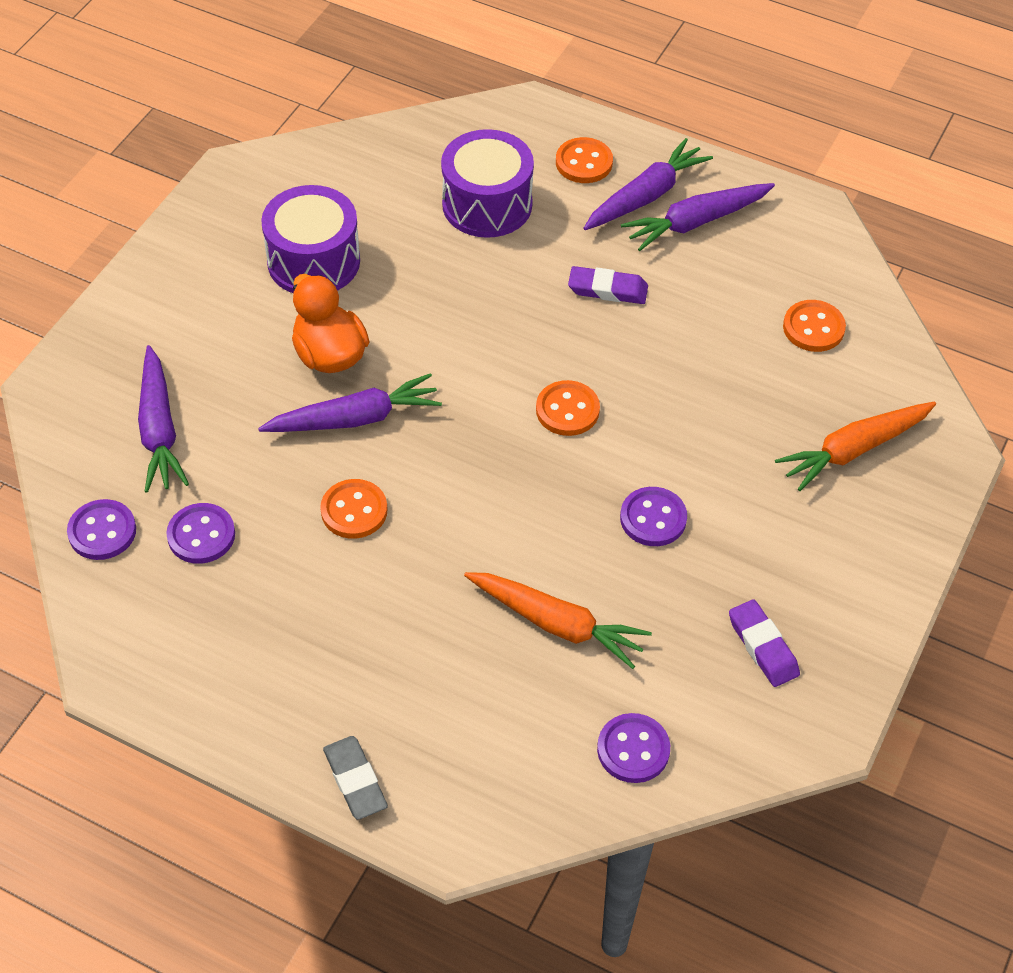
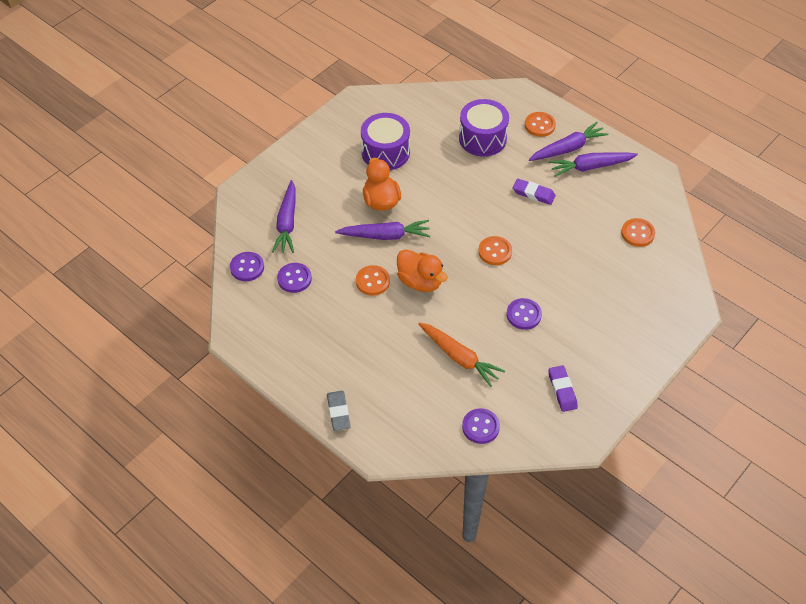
camera: 15 degrees right, 0 degrees up
orange carrot [775,402,936,491] -> none
none -> orange duck [397,249,448,292]

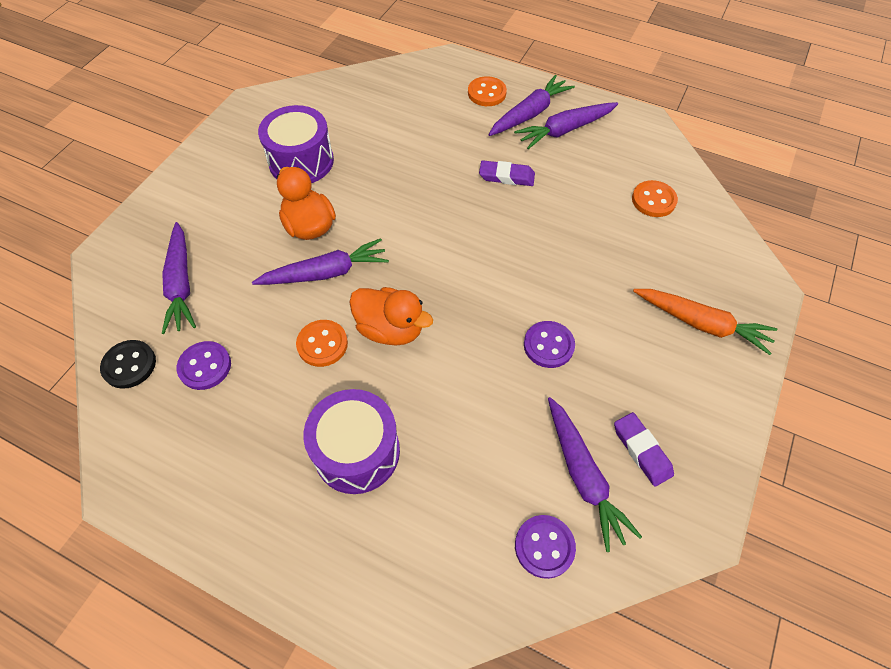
camera: 15 degrees left, 5 degrees up
purple button [230,252,264,281] -> black button [100,340,156,389]
grey eraser [327,391,351,431] -> none
orange carrot [418,322,505,387] -> orange carrot moved to [633,289,778,355]
purple drum [459,99,509,156] -> purple drum moved to [303,389,400,494]
orange button [478,236,512,265] -> none
none -> purple carrot [548,397,642,552]

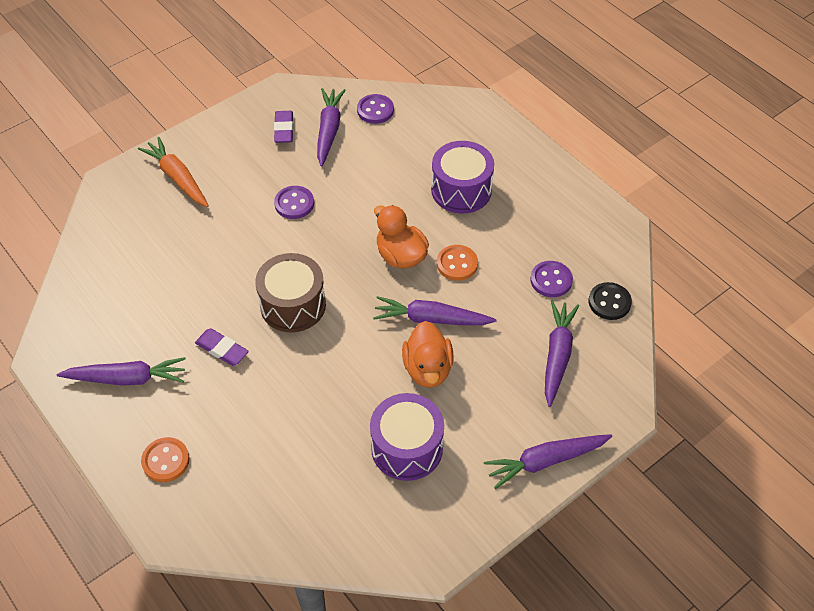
camera: 155 degrees left, 5 degrees down
purple carrot [488,75,575,136] -> purple carrot moved to [484,434,612,489]
orange button [632,180,678,217] -> none
none -> brown drum [255,253,326,333]

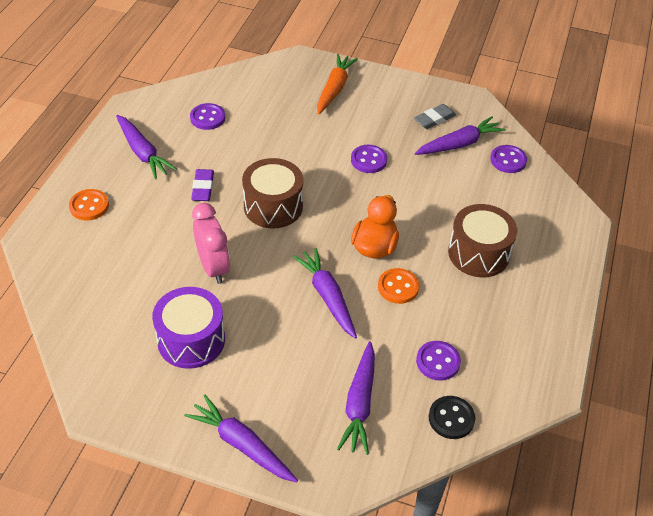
camera: 55 degrees right, 5 degrees down
purple eraser [274,111,293,143] -> grey eraser [414,104,456,129]
orange duck [402,321,454,388] -> none
purple drum [431,141,494,214] -> brown drum [448,204,517,277]
purple carrot [545,300,579,407] -> purple carrot turned 120 degrees clockwise [337,341,375,455]
none -> purple button [190,103,225,130]
none -> pink clock [192,203,230,284]

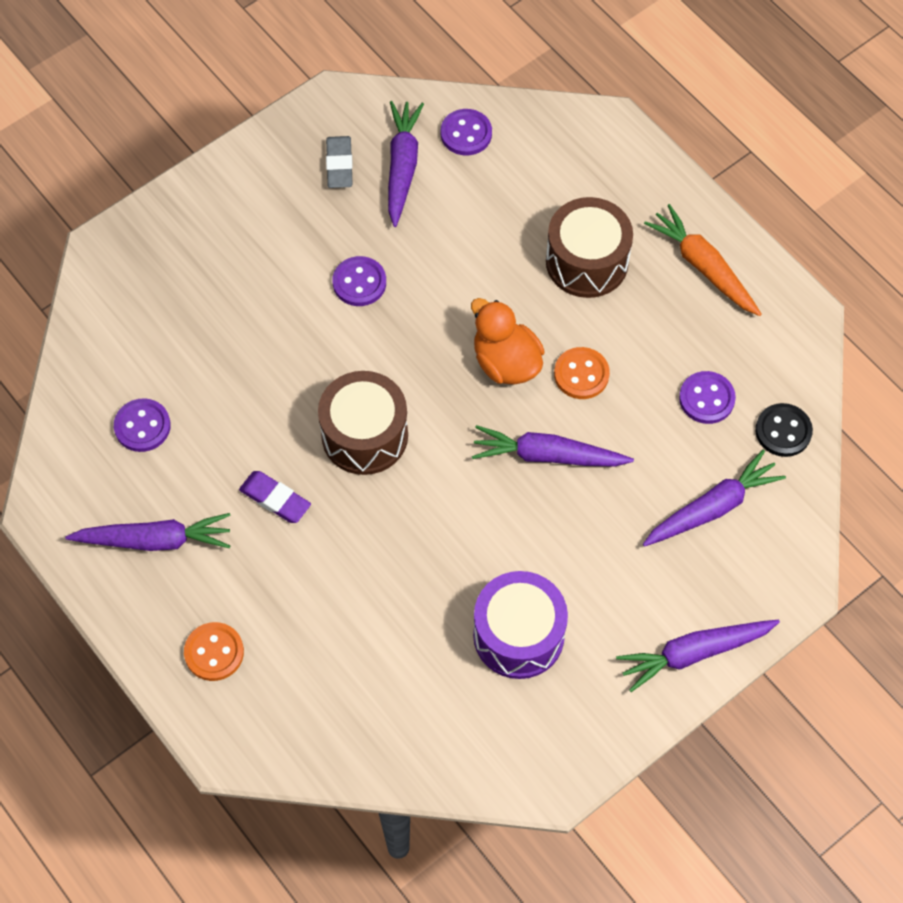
camera: 55 degrees left, 15 degrees up
pink clock [192,203,230,284] -> none
orange carrot [317,54,358,114] -> orange carrot moved to [644,204,762,316]
purple carrot [337,341,375,455] -> purple carrot turned 75 degrees counterclockwise [643,450,786,547]

